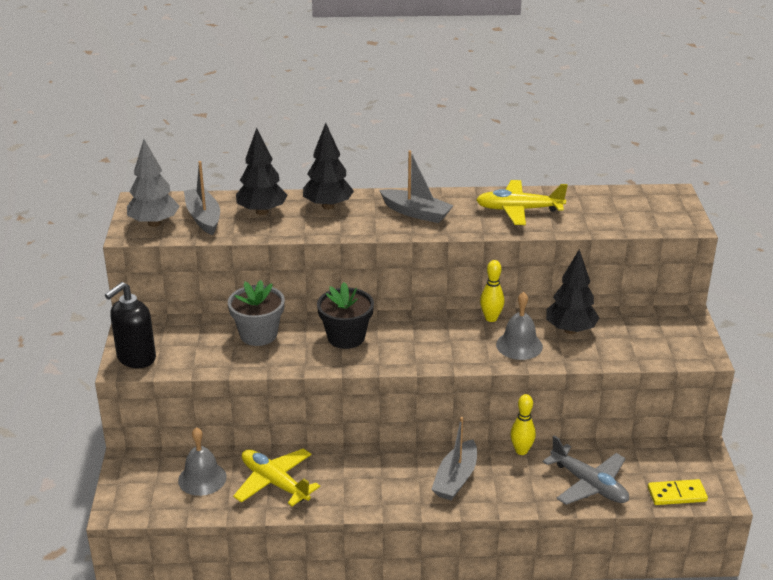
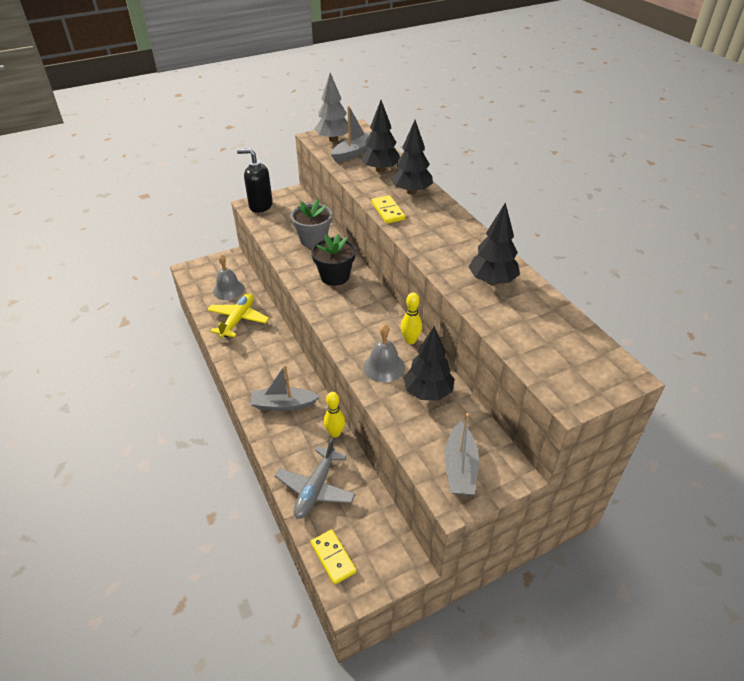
camera: 65 degrees right, 10 degrees up
grey boat [379,150,454,223] -> grey boat moved to [445,413,479,495]
yellow plane [476,180,568,225] -> black tree [469,203,520,285]
none -> yellow domino [371,195,405,224]

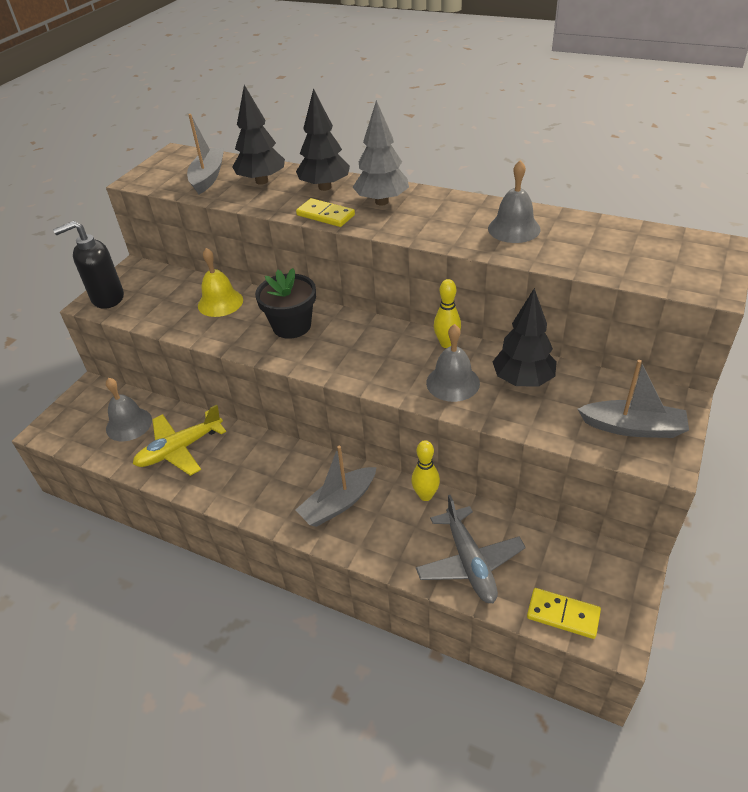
camera: 35 degrees left, 0 degrees up
yellow plane [207,293,269,338] -> yellow plane turned 105 degrees counterclockwise [133,404,226,476]
grey flower pot [291,199,332,248] -> yellow bell [198,248,243,317]
grey tree [314,73,348,142] -> grey tree moved to [352,100,409,206]
grey boat [445,413,479,495] -> grey boat turned 45 degrees counterclockwise [578,360,689,438]
black tree [469,203,520,285] -> grey bell [488,160,541,243]

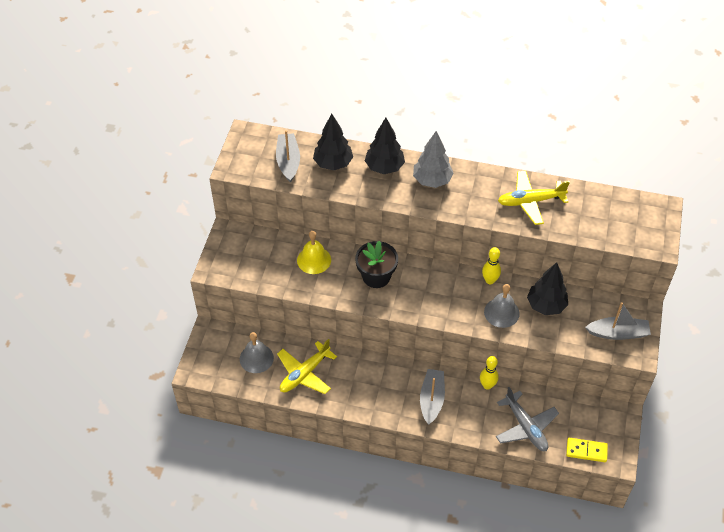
camera: 15 degrees left, 10 degrees up
black soap dispenser [53,221,124,309] -> none
grey boat [295,446,377,527] -> grey boat turned 150 degrees clockwise [420,369,445,425]
yellow domino [296,198,355,227] -> none
grey bell [488,160,541,243] -> yellow plane [498,170,570,225]

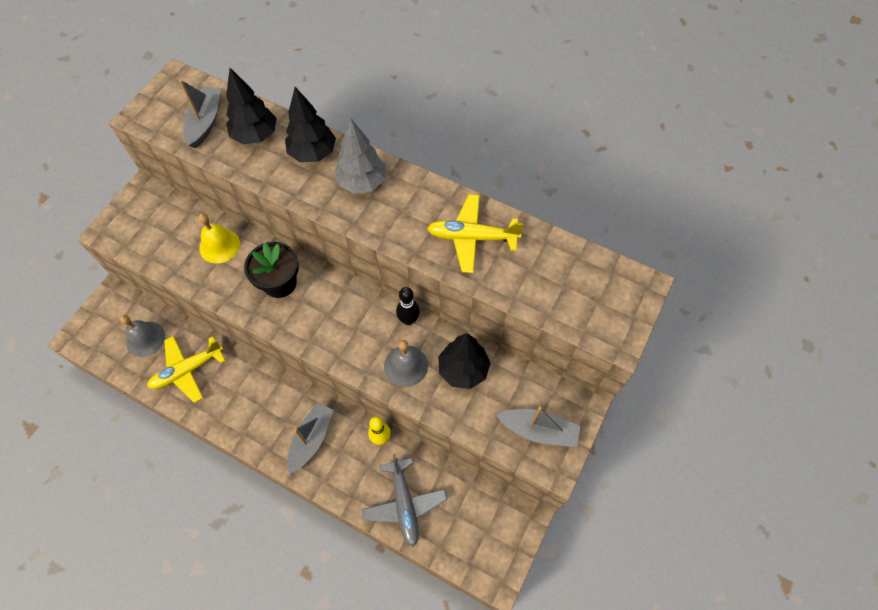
camera: 15 degrees right, 10 degrees up
yellow bowling pin [482,247,501,284] -> black bowling pin [396,287,420,325]
yellow domino [566,438,608,462] -> none

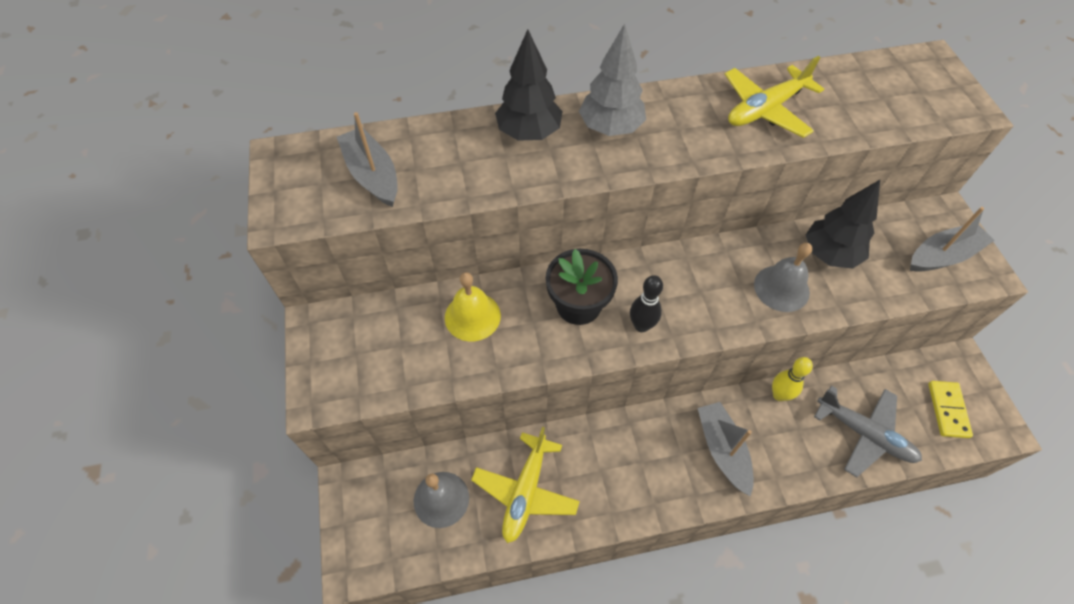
camera: 40 degrees left, 5 degrees down
black tree [226,68,277,144] -> none
black bowling pin [396,287,420,325] -> black bowling pin moved to [630,275,663,332]
none -> yellow domino [928,381,973,438]

